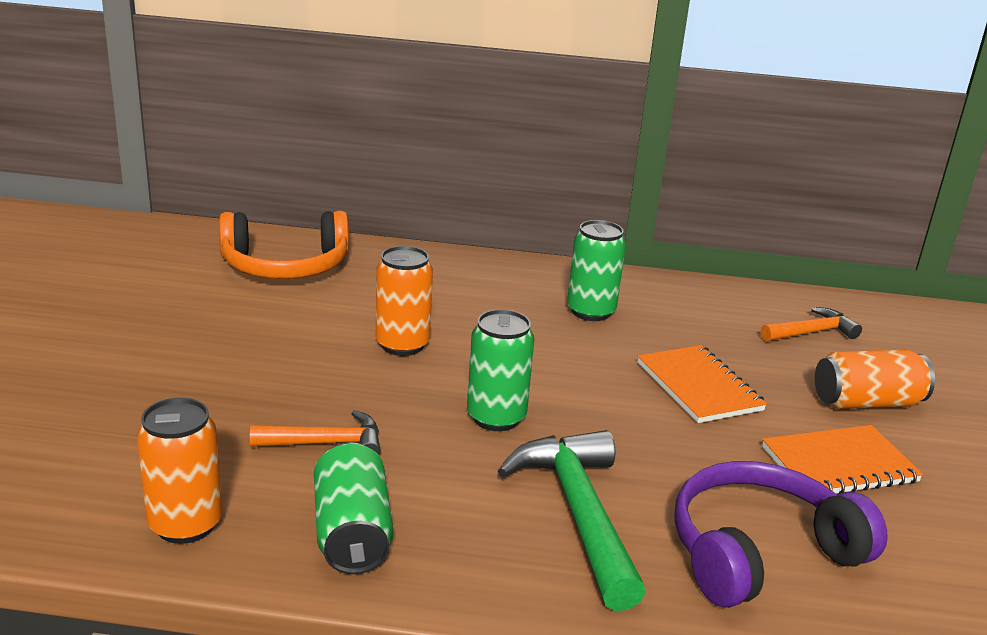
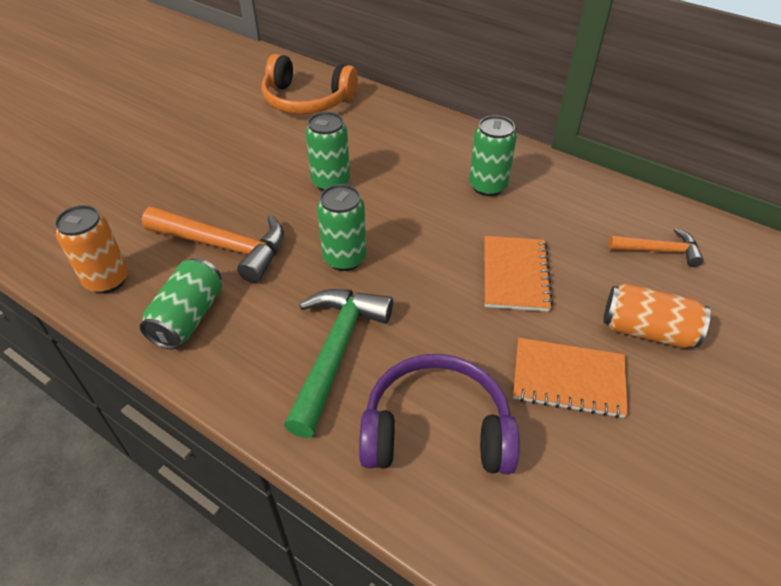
camera: 30 degrees right, 20 degrees up
orange hammer [250,410,381,455] -> orange hammer [142,207,284,283], size x1.71
orange can [376,246,433,356] -> green can [306,112,350,191]

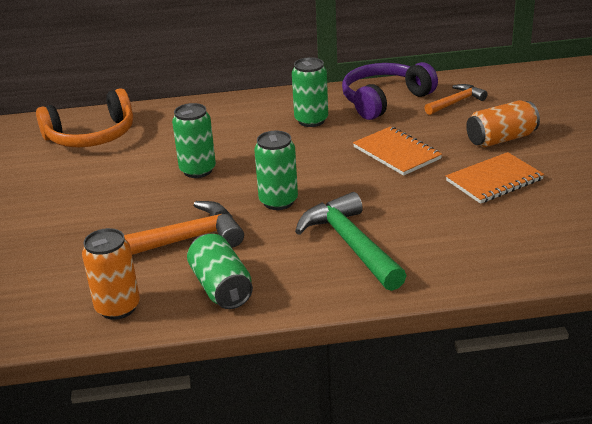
camera: 40 degrees left, 15 degrees down
purple headphones [359,354,520,474] -> purple headphones moved to [342,62,438,120]

